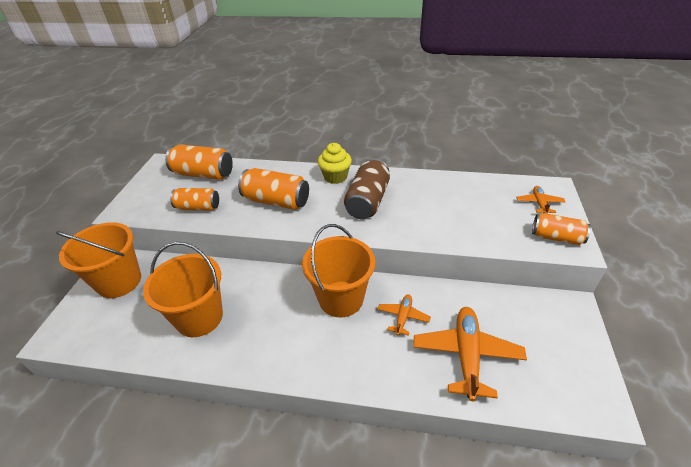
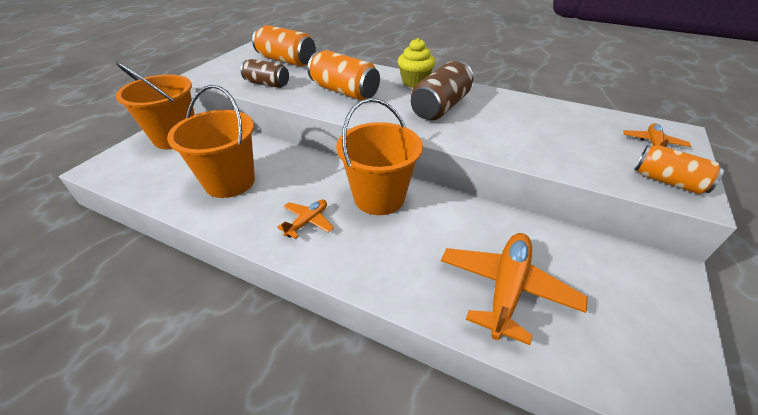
camera: 15 degrees right, 0 degrees up
orange can [170,188,219,210] -> brown can [240,59,289,88]
orange plane [378,294,431,336] -> orange plane moved to [277,200,334,239]

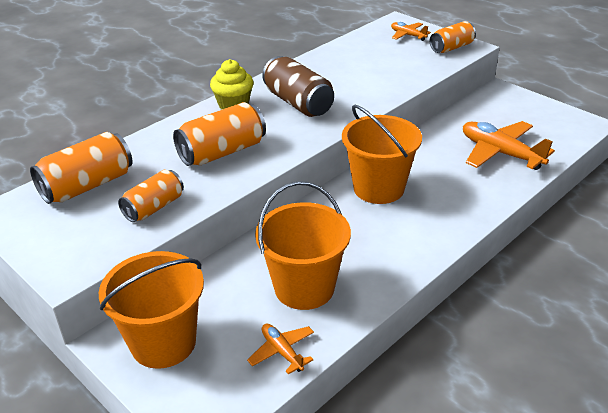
camera: 70 degrees left, 5 degrees down
brown can [240,59,289,88] -> orange can [118,170,184,222]
orange plane [277,200,334,239] -> orange plane moved to [247,323,314,375]

